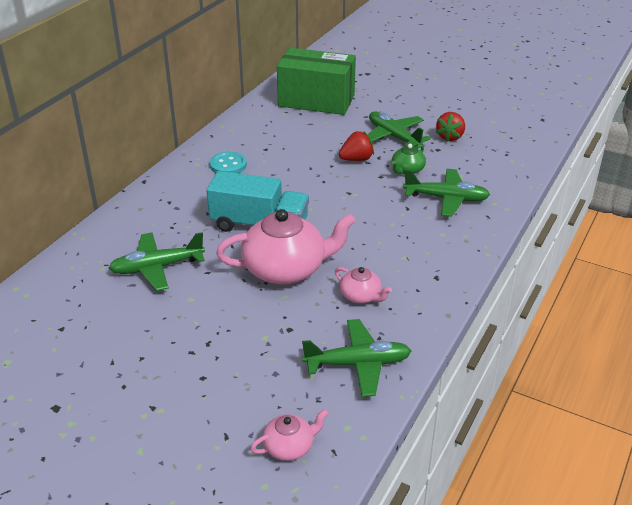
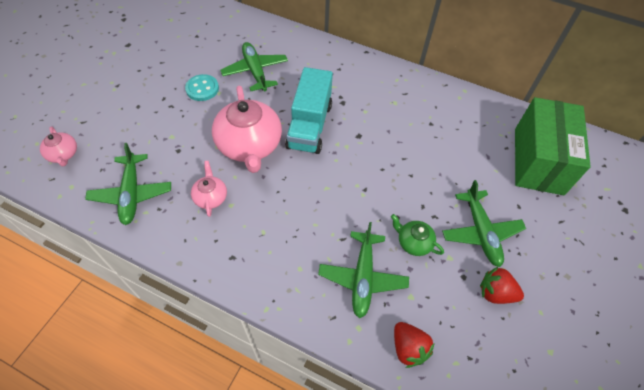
camera: 85 degrees right, 20 degrees up
turquoise button [210,152,247,173] -> turquoise button moved to [185,74,219,101]
pink teapot [335,267,392,304] -> pink teapot turned 135 degrees clockwise [191,161,227,217]
red strawberry [339,131,374,161] -> red strawberry moved to [394,322,435,368]
green plane [367,111,431,147] -> green plane turned 120 degrees clockwise [442,180,526,267]

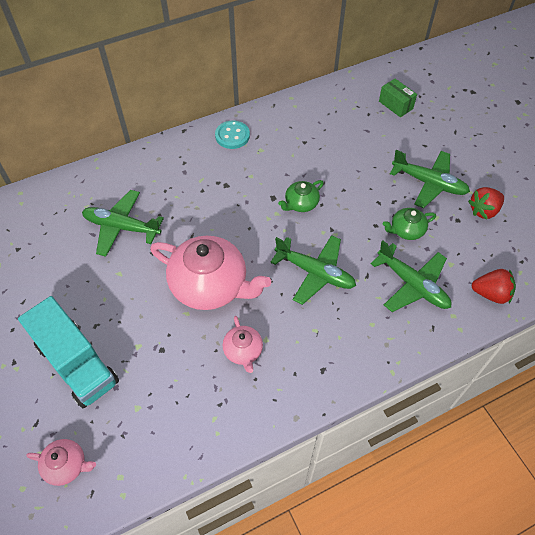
camera: 50 degrees left, 0 degrees up
green plane [85,143,171,225] -> green plane moved to [270,235,356,305]
turquoise button [185,74,219,101] -> turquoise button moved to [215,121,250,149]
pink teapot [191,161,227,217] -> pink teapot turned 135 degrees counterclockwise [223,316,263,373]
turquoise truck [285,67,333,154] -> turquoise truck moved to [18,296,119,408]
green box [515,97,591,195] -> green box [379,79,417,117], size x0.43
none -> green teapot [278,180,324,212]

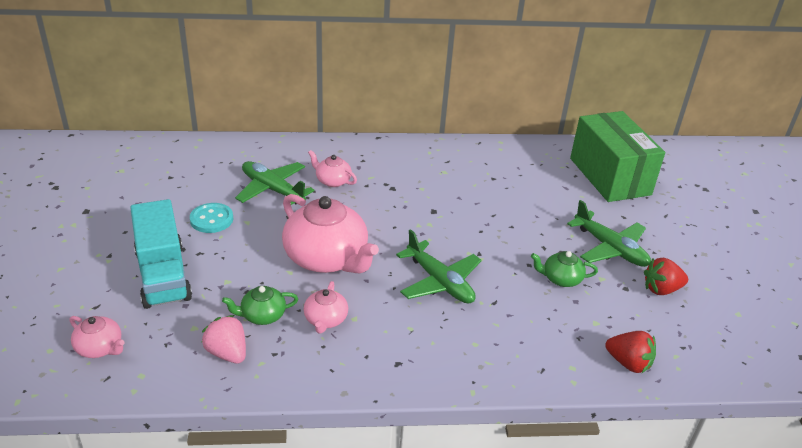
camera: 20 degrees right, 20 degrees down
turquoise button [215,121,250,149] -> turquoise button moved to [190,203,233,233]
green teapot [278,180,324,212] -> green teapot moved to [222,286,298,325]
green plane [371,240,451,312] -> none
green box [379,79,417,117] -> green box [570,111,665,202], size x2.33
none -> pink strawberry [201,315,246,363]
none -> pink teapot [308,150,357,187]

